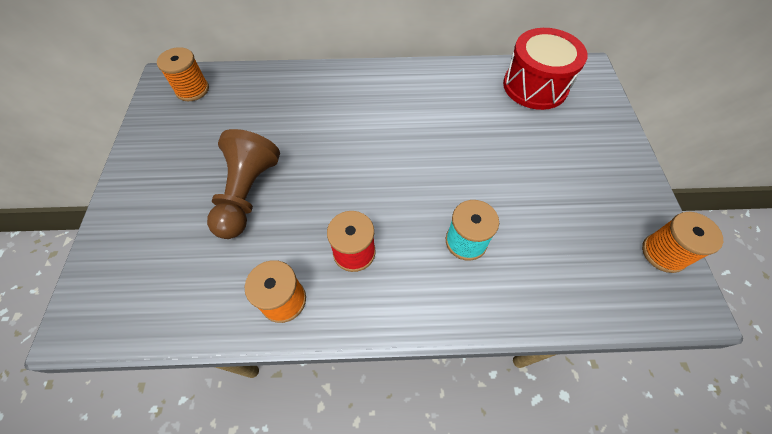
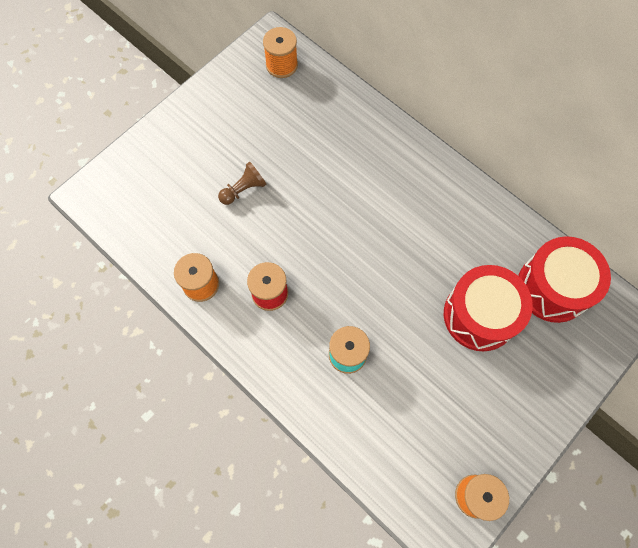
camera: 45 degrees right, 10 degrees up
brown pawn [207,129,280,239] -> brown pawn [218,162,267,205], size x0.55
none -> red drum [444,265,533,351]

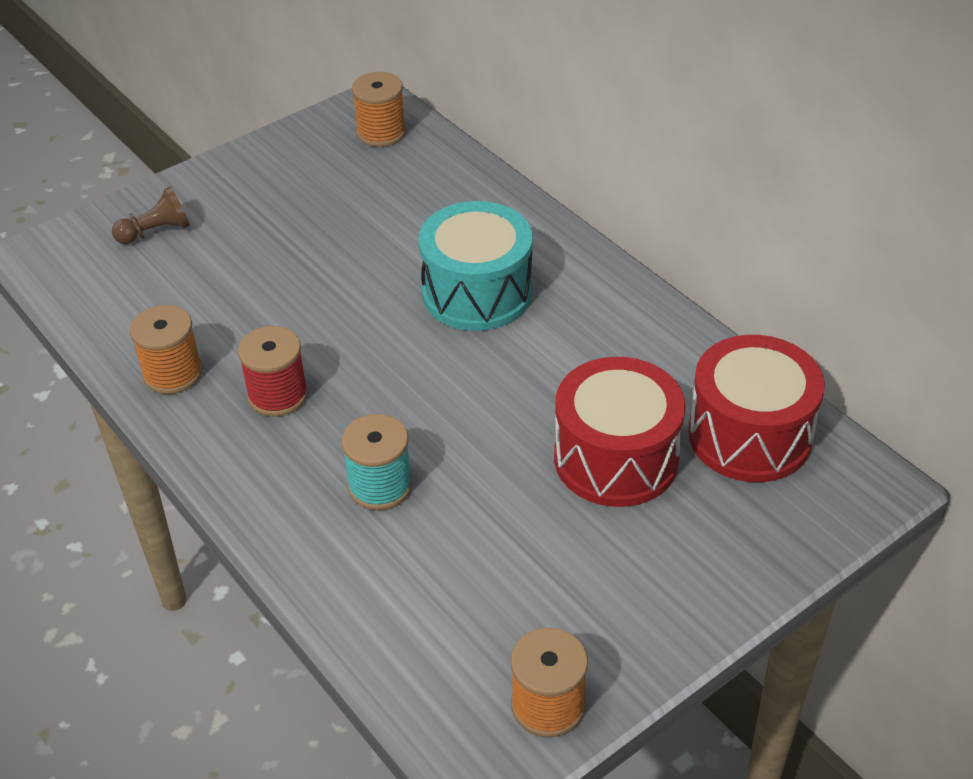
camera: 10 degrees right, 25 degrees down
brown pawn [218,162,267,205] -> brown pawn moved to [112,186,190,244]
none -> turquoise drum [418,201,533,331]

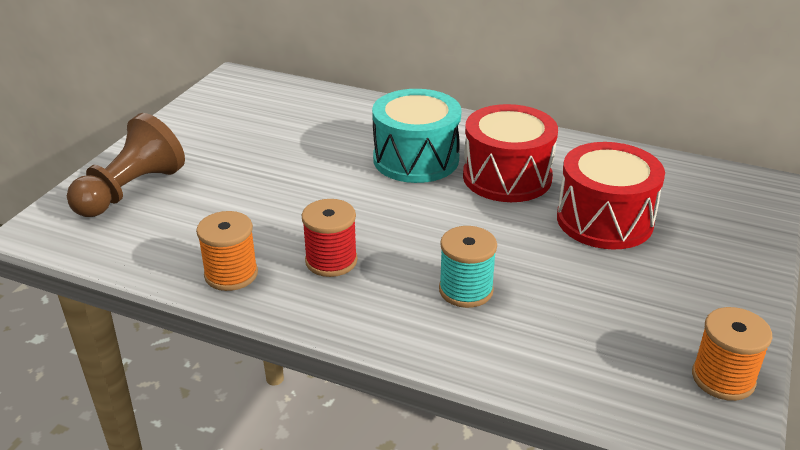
camera: 30 degrees left, 10 degrees down
brown pawn [112,186,190,244] -> brown pawn [67,113,185,217], size x1.82
orange spool [352,72,406,147] -> none
red drum [688,335,825,482] -> red drum moved to [463,104,558,202]

